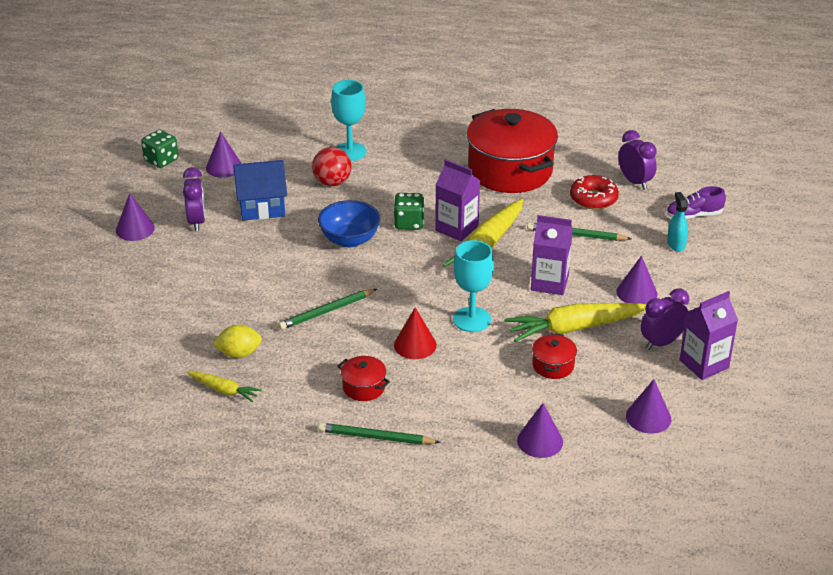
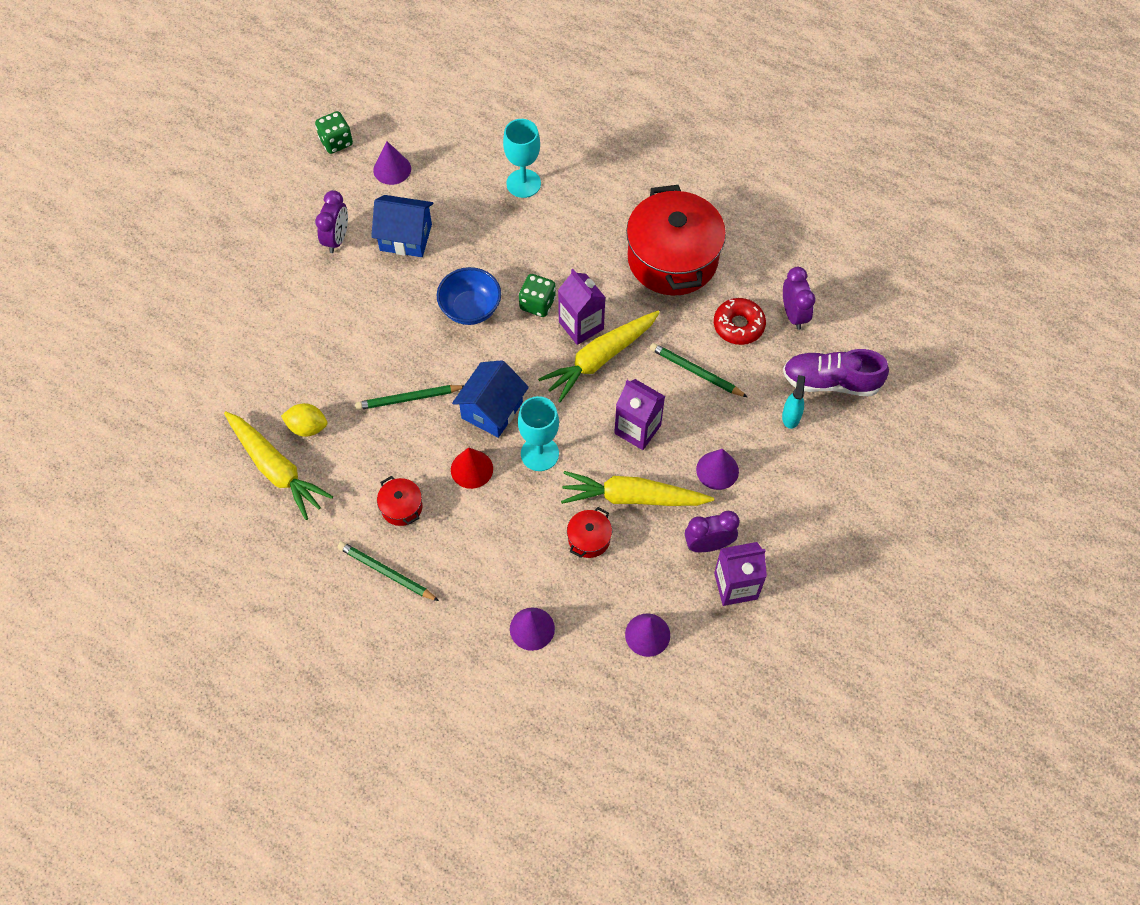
camera: 20 degrees right, 25 degrees up
purple cone [116,193,155,241] -> none
yellow carrot [187,371,262,402] -> yellow carrot [224,411,333,520], size x1.90
red ball [312,147,352,186] -> none
purple shoe [666,186,726,220] -> purple shoe [783,349,889,397], size x1.55
none -> blue house [452,360,529,438]

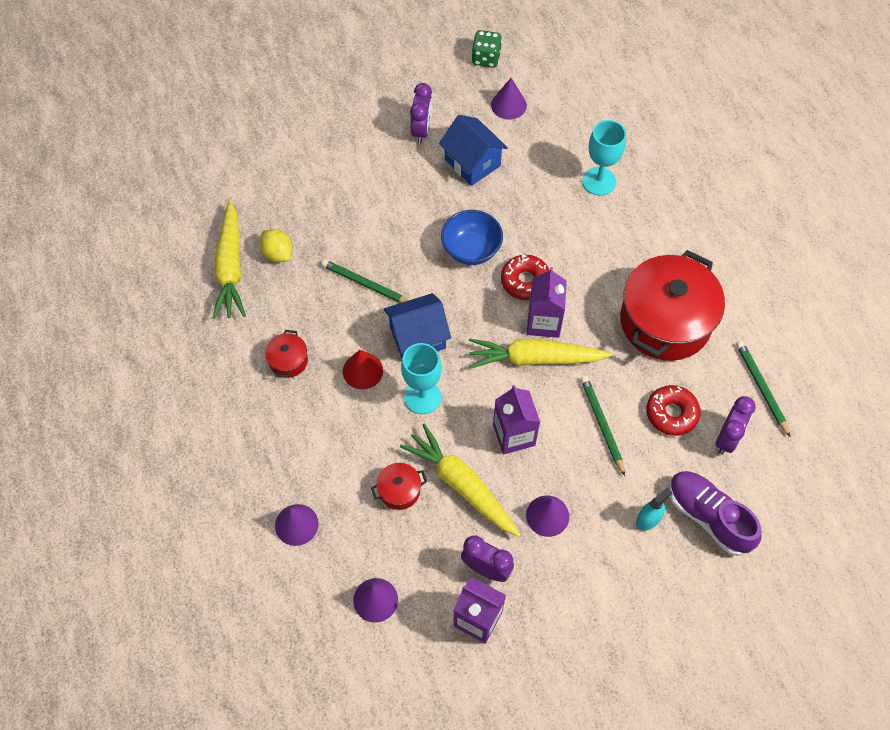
camera: 40 degrees right, 0 degrees up
purple clock [315,190,348,253] -> purple clock turned 45 degrees counterclockwise [410,83,433,143]
green pencil [338,541,439,601] -> green pencil moved to [736,341,790,437]
green dice [519,274,556,317] -> red donut [501,254,550,300]

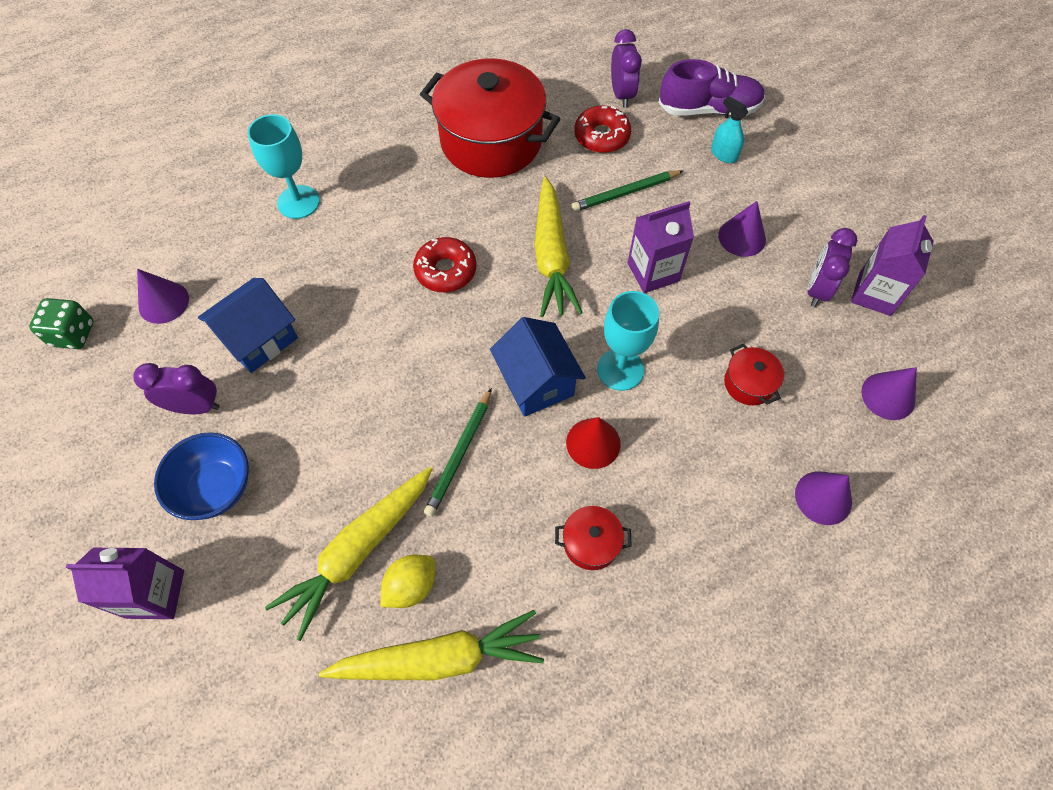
camera: 95 degrees left, 0 degrees up
yellow carrot [400,423,521,537] -> yellow carrot moved to [265,467,432,641]
blue bowl [441,210,503,265] -> blue bowl moved to [154,432,249,520]
purple carton [527,267,567,338] -> purple carton moved to [66,548,184,619]
purple shoe [669,471,762,556] -> purple shoe turned 135 degrees counterclockwise [658,59,765,116]
purple clock [716,396,756,454] -> purple clock turned 60 degrees clockwise [611,29,642,108]
green pencil [736,341,790,437] -> none

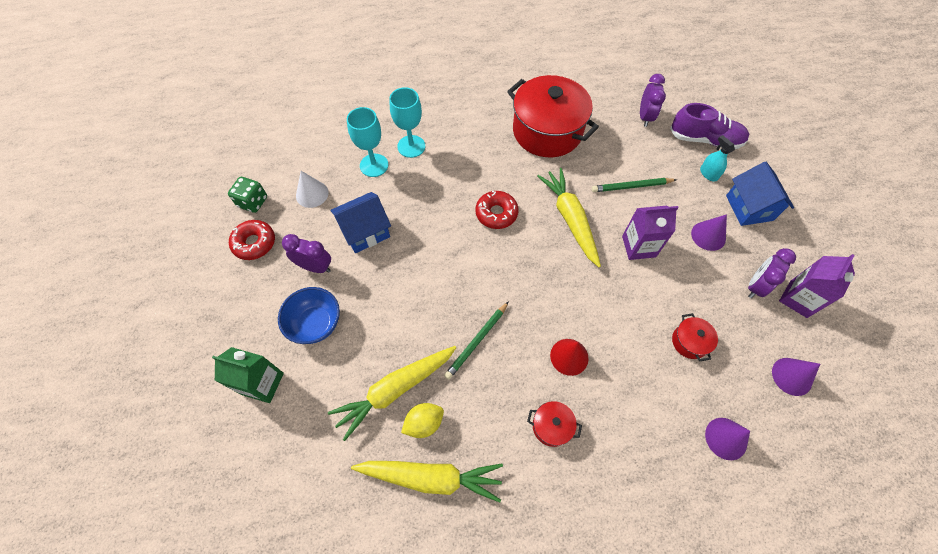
camera: 15 degrees right, 0 degrees up
purple carton [66,548,184,619] -> green carton [212,347,284,403]
purple cone [137,269,189,324] -> white cone [296,171,329,208]
blue house [490,317,586,417] -> blue house moved to [726,162,794,226]
yellow carrot [535,177,583,317] -> yellow carrot turned 150 degrees clockwise [537,168,601,267]
red donut [574,106,631,153] -> red donut moved to [229,220,275,260]
turquoise goblet [597,291,659,391] -> turquoise goblet moved to [347,107,388,177]

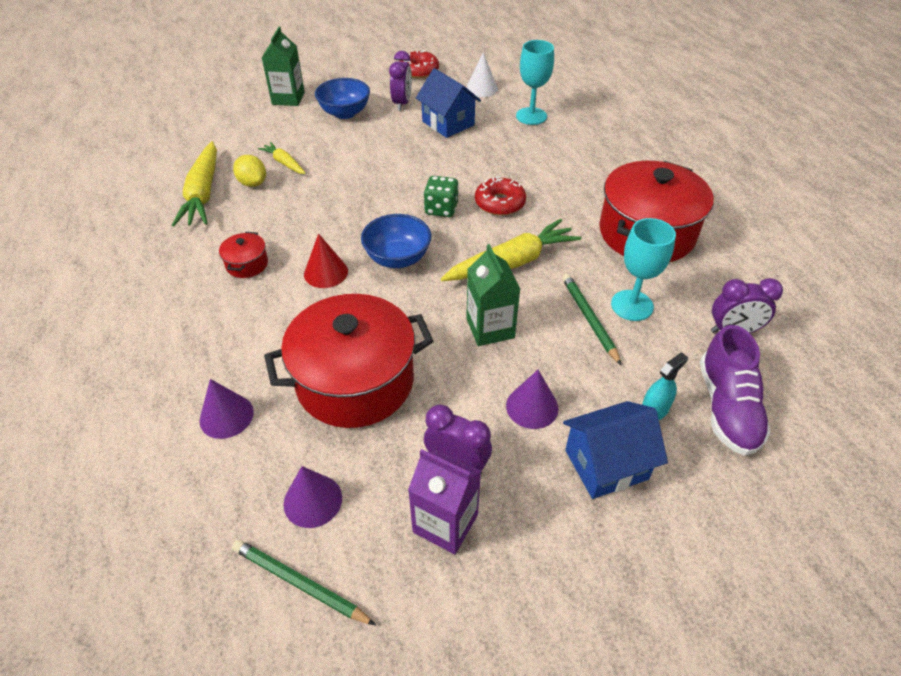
camera: 80 degrees right, 15 degrees down
green dice [228,177,267,213] -> green dice moved to [424,176,459,217]
yellow carrot [328,346,457,441] -> yellow carrot [258,142,306,174], size x0.53
turquoise goblet [389,87,425,158] -> turquoise goblet moved to [611,218,676,321]
green pencil [444,301,509,380] -> green pencil moved to [232,539,376,625]
purple carton [622,206,679,260] -> green carton [466,244,520,346]
red pot [672,313,718,361] -> red pot [264,294,433,428], size x2.39
none -> blue bowl [361,214,431,268]

